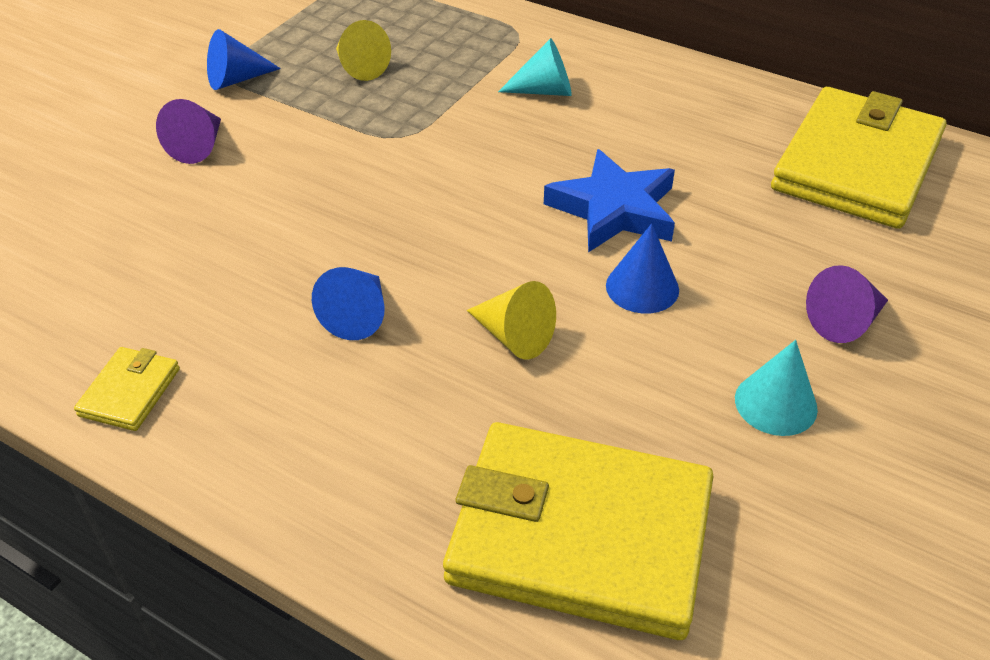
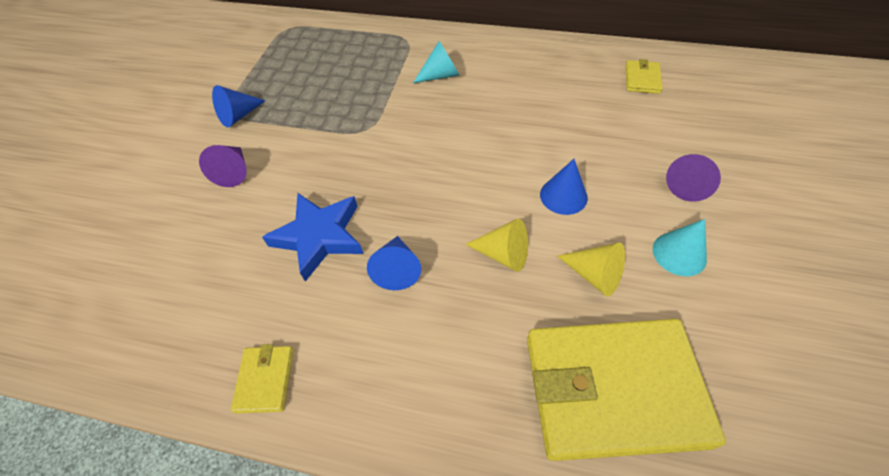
camera: 15 degrees left, 10 degrees up
yellow cone [336,20,391,81] -> yellow cone moved to [557,242,625,297]
blue star [544,149,675,253] -> blue star moved to [262,193,363,282]
yellow wallet [771,87,946,229] -> yellow wallet [625,59,663,94], size x0.42

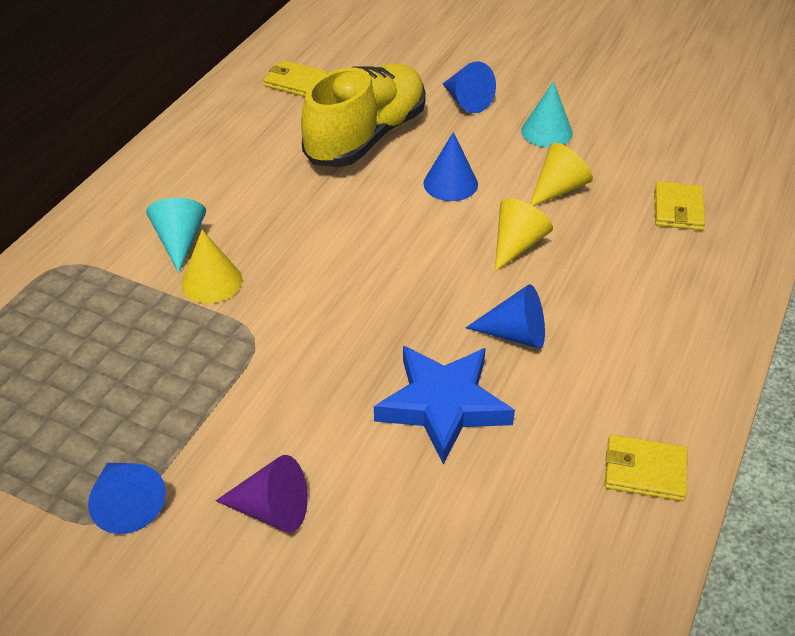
camera: 80 degrees left, 10 degrees down
yellow wallet [527,319,726,461] -> yellow wallet [655,181,705,230], size x0.42
purple cone [666,154,721,202] -> blue cone [443,61,496,113]
none -> yellow cone [181,230,243,303]
none -> yellow shoe [301,63,426,167]

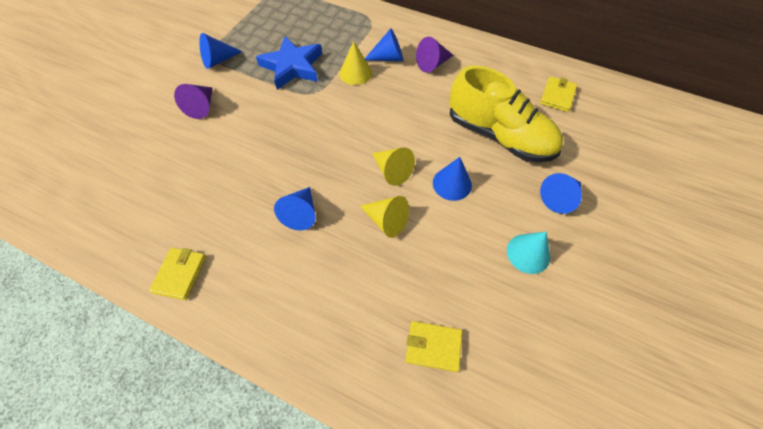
camera: 90 degrees right, 15 degrees up
turquoise cone [146,198,206,273] -> blue cone [365,28,403,61]
blue star [374,346,515,464] -> blue star moved to [256,36,322,90]
yellow cone [530,143,593,206] -> yellow cone moved to [372,147,415,186]
none -> purple cone [416,37,453,73]

